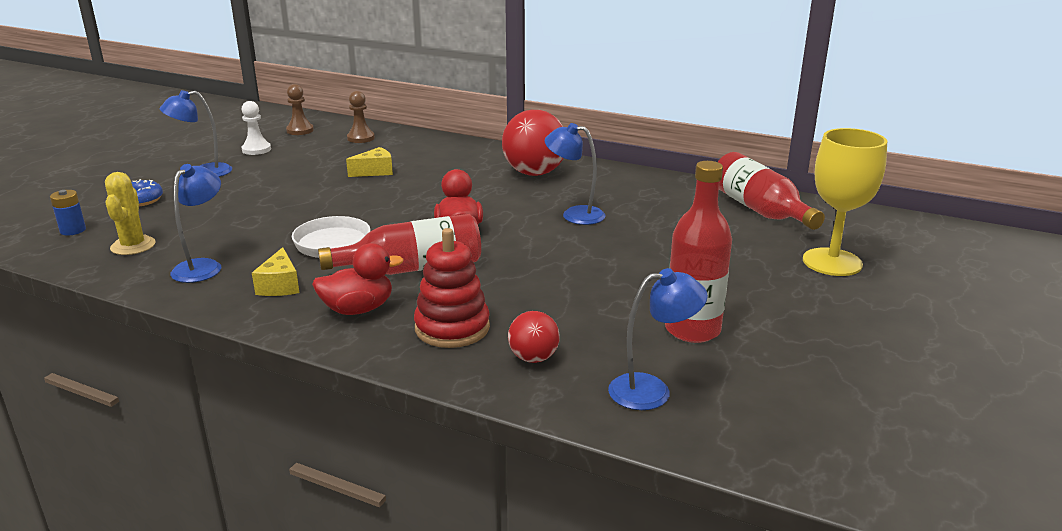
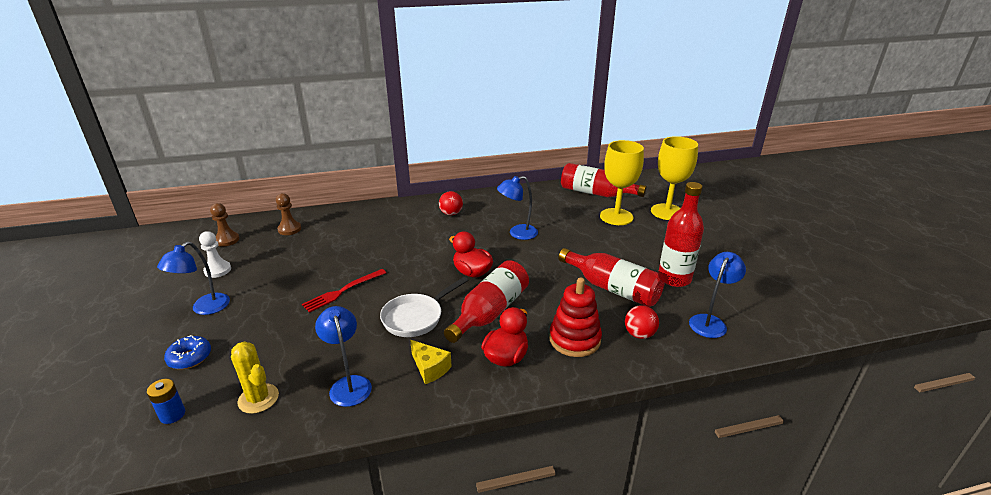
camera: 40 degrees left, 5 degrees up
yellow cheese [346,147,393,177] -> none
red ball [502,110,563,176] -> red ball [439,191,463,215], size x0.52
none -> red fork [302,269,386,313]
none -> red bottle [559,248,665,307]
none -> yellow goblet [600,140,644,225]

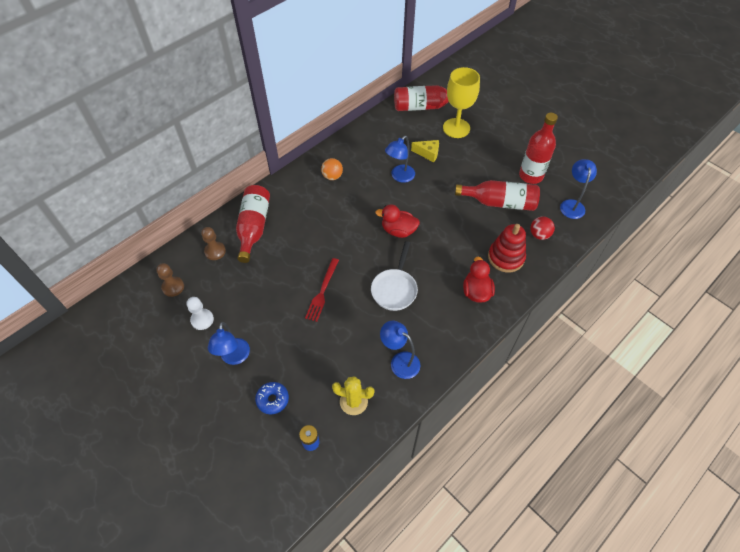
camera: 30 degrees left, 25 degrees up
yellow cheese [410,340,452,384] -> yellow cheese moved to [411,140,439,162]
red ball [439,191,463,215] -> orange ball [321,158,343,180]
red bottle [444,260,529,343] -> red bottle moved to [236,185,270,263]
yellow goblet [651,136,698,220] -> none

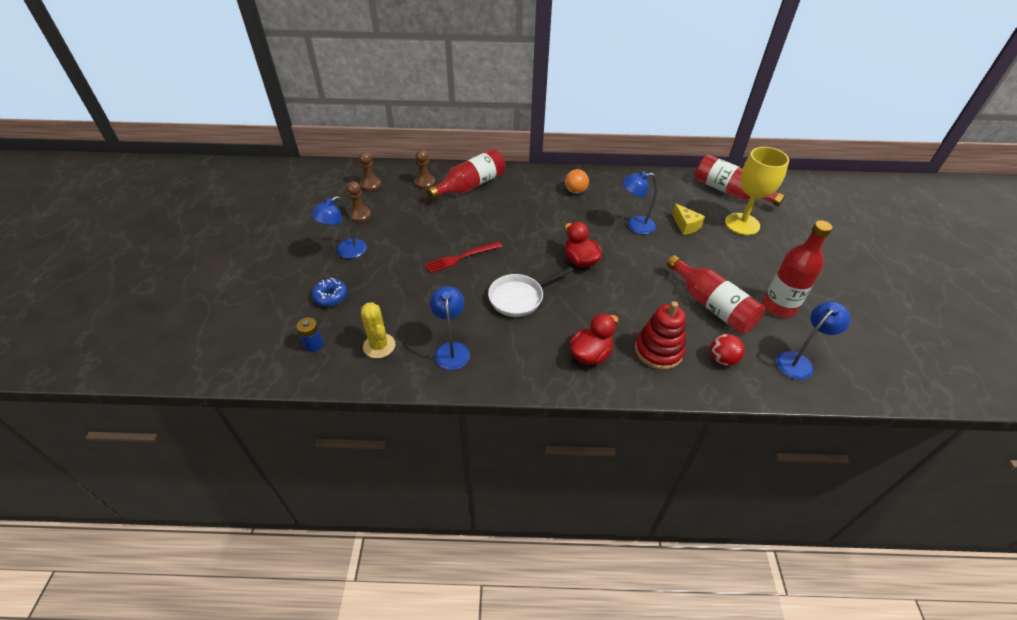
camera: 45 degrees right, 10 degrees down
white pawn [187,297,214,330] -> brown pawn [347,181,371,223]

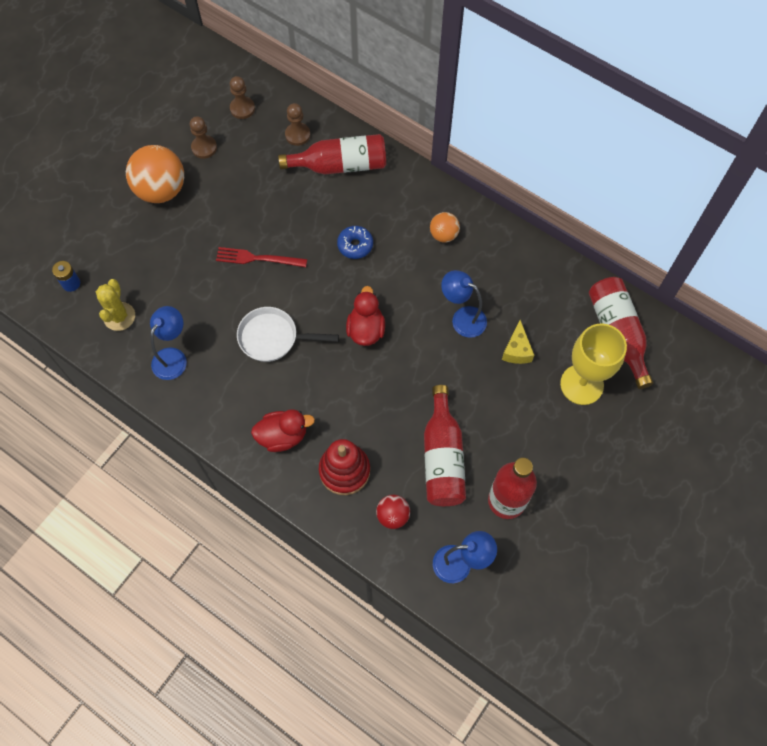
camera: 35 degrees right, 20 degrees up
blue lamp [311,196,367,259] -> orange ball [126,145,184,203]
blue donut [312,278,348,307] -> blue donut moved to [337,226,373,259]

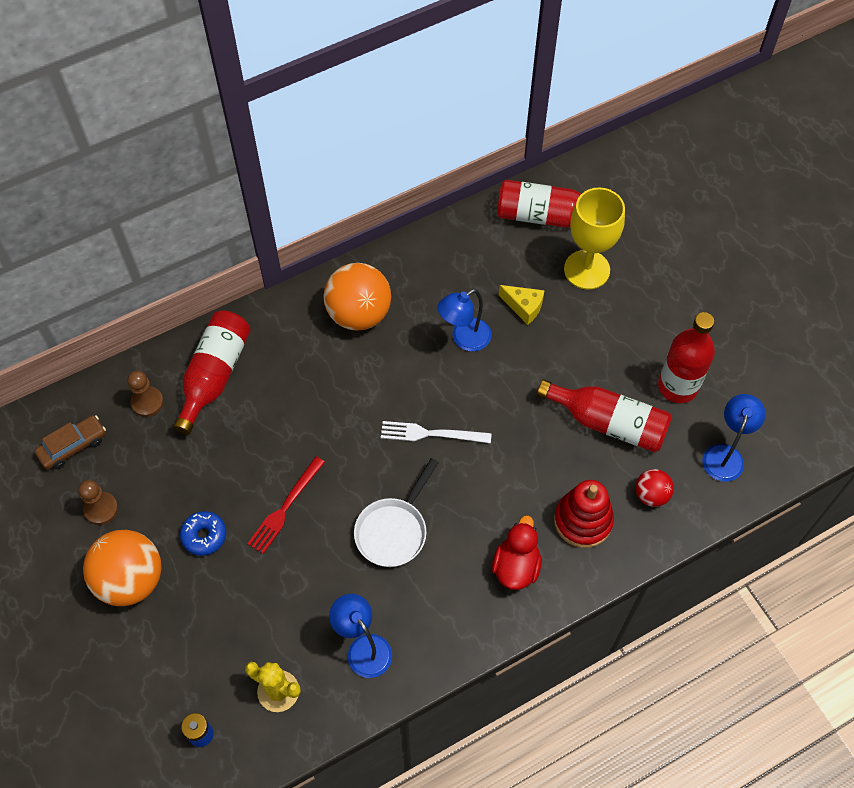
camera: 65 degrees left, 5 degrees down
brown pawn [230,76,255,119] -> brown car [35,415,106,469]
blue donut [337,226,373,259] -> blue donut moved to [180,511,226,556]
red duck [346,286,385,346] -> white fork [381,421,492,443]
orange ball [430,212,460,243] -> orange ball [323,263,391,330], size x1.91

